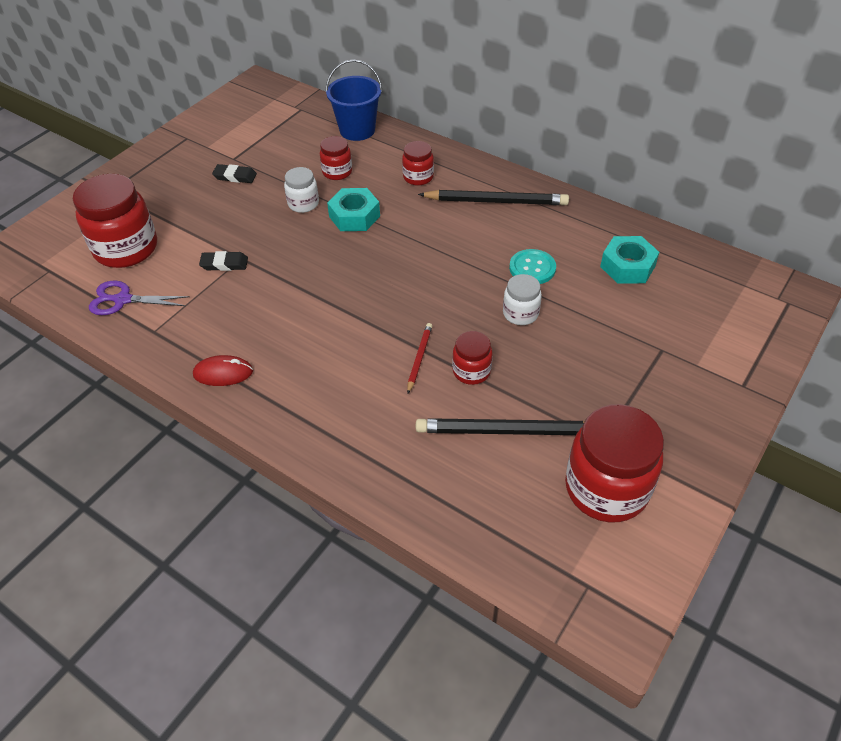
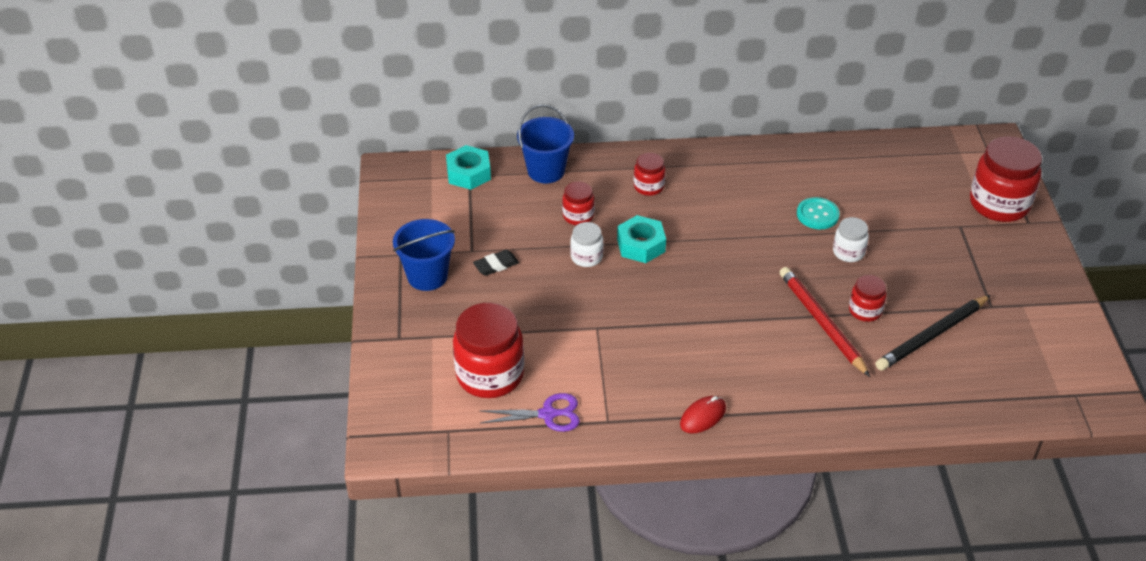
camera: 40 degrees left, 5 degrees down
purple scissors [89,281,190,315] -> purple scissors turned 150 degrees counterclockwise [480,393,580,432]
black eraser [199,251,248,271] -> none
red pencil [407,323,432,393] -> red pencil [780,267,870,377], size x1.92
black pencil [418,190,569,205] -> none
red jar [565,404,664,522] -> red jar moved to [970,136,1042,222]
turquoise nut [600,236,659,283] -> turquoise nut moved to [446,145,491,190]
none -> blue bucket [393,219,455,291]

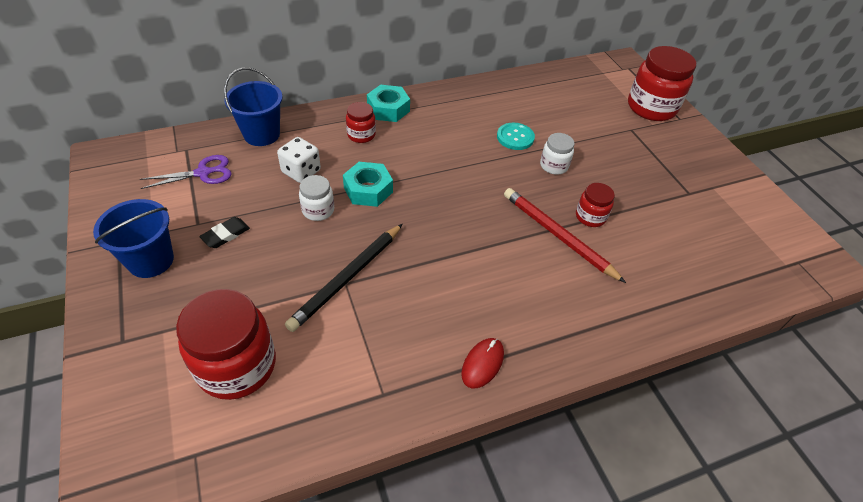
camera: 20 degrees left, 5 degrees up
turquoise nut [446,145,491,190] -> turquoise nut moved to [367,85,410,122]
purple scissors [480,393,580,432] -> purple scissors moved to [140,155,232,189]
red jar [562,182,595,225] -> white dice [277,137,321,183]
black pencil [876,295,991,371] -> black pencil moved to [285,224,402,332]

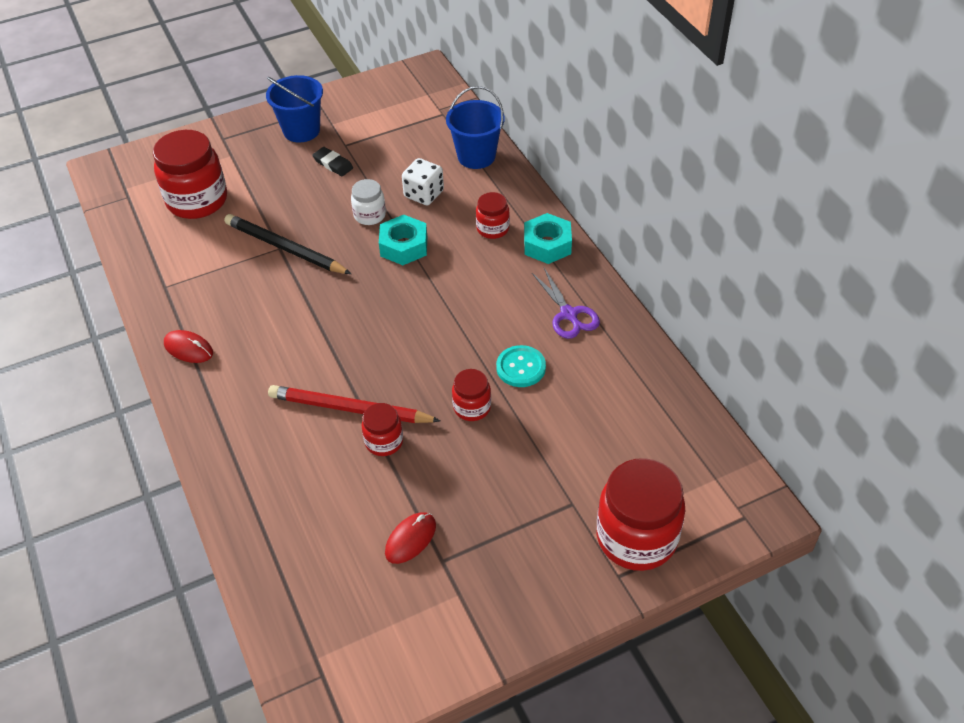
camera: 90 degrees right, 0 degrees up
purple scissors [140,155,232,189] -> purple scissors moved to [532,268,600,339]
red pencil [504,188,626,283] -> red pencil turned 120 degrees counterclockwise [268,385,441,423]
white jar [540,133,575,175] -> red jar [452,369,491,421]
none -> red mouse [385,512,436,564]

